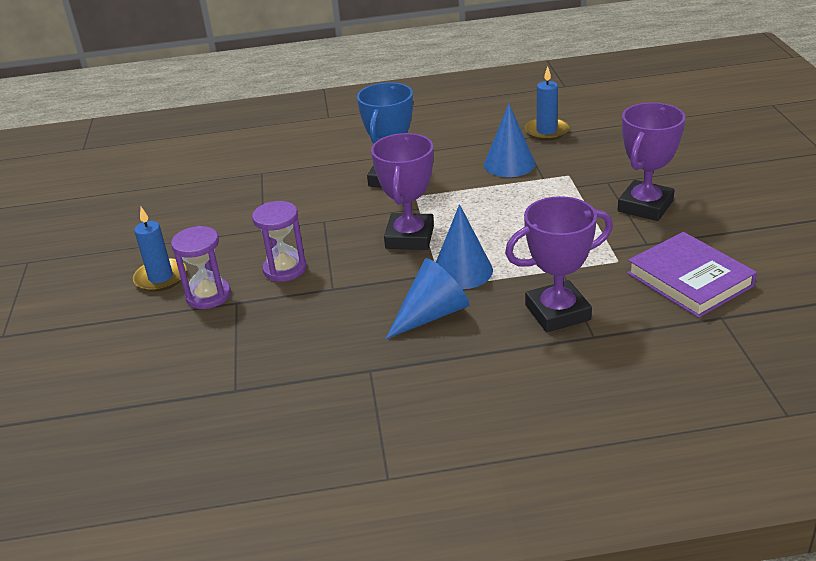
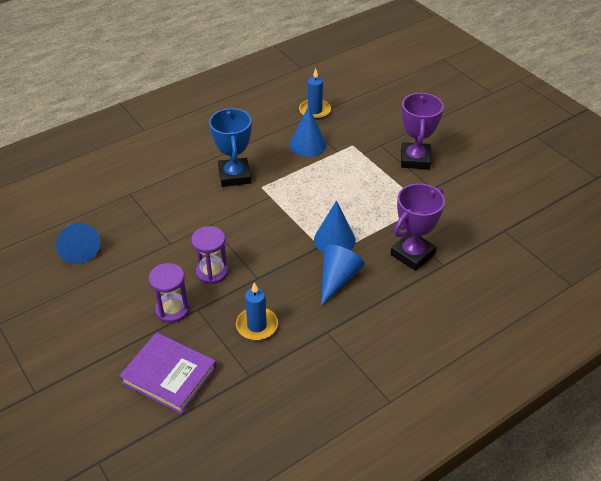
camera: 30 degrees left, 10 degrees up
blue candle [133,207,187,292] -> blue candle moved to [236,282,278,340]
purple trophy [371,133,434,250] -> none
purple book [627,232,757,318] -> purple book moved to [119,332,217,414]
none -> blue cone [56,223,100,264]

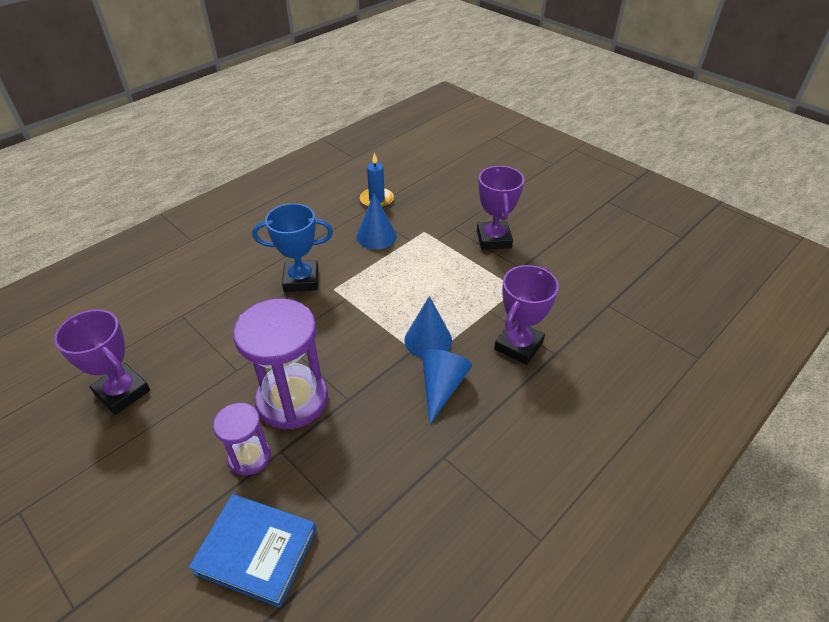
camera: 10 degrees left, 0 degrees up
blue cone [56,223,100,264] -> purple trophy [54,309,150,415]
purple book [119,332,217,414] -> blue book [189,494,317,608]
purple hourglass [191,226,229,284] -> purple hourglass [233,298,328,429], size x1.83
blue trophy [209,108,251,187] -> blue trophy turned 75 degrees counterclockwise [252,203,333,292]
blue candle [236,282,278,340] -> none

